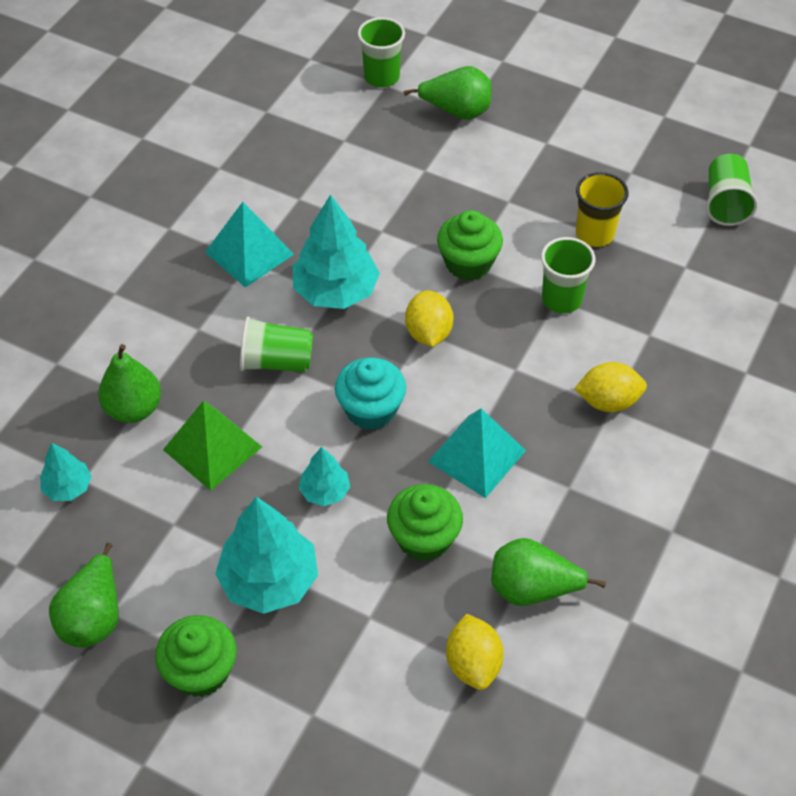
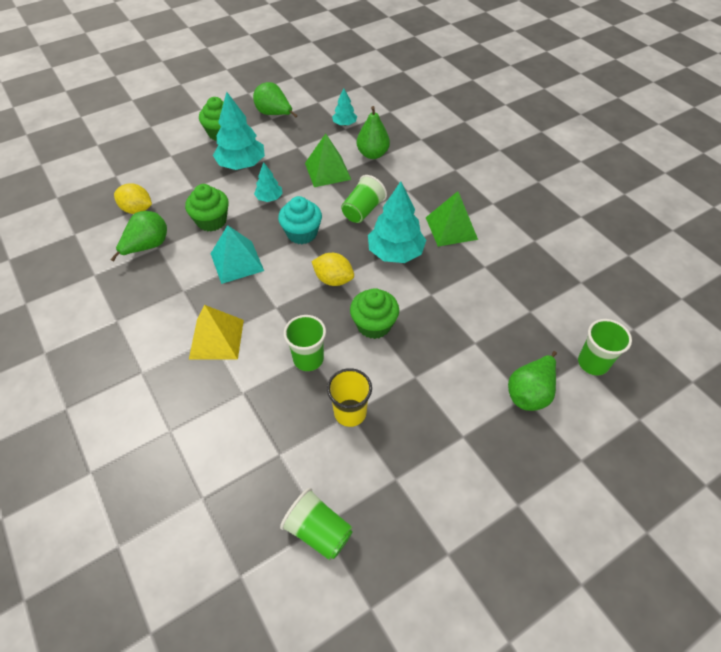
camera: 120 degrees right, 0 degrees up
turquoise pyramid [205,202,294,288] -> green pyramid [426,191,478,247]
yellow lemon [574,362,647,412] -> yellow pyramid [189,305,244,360]

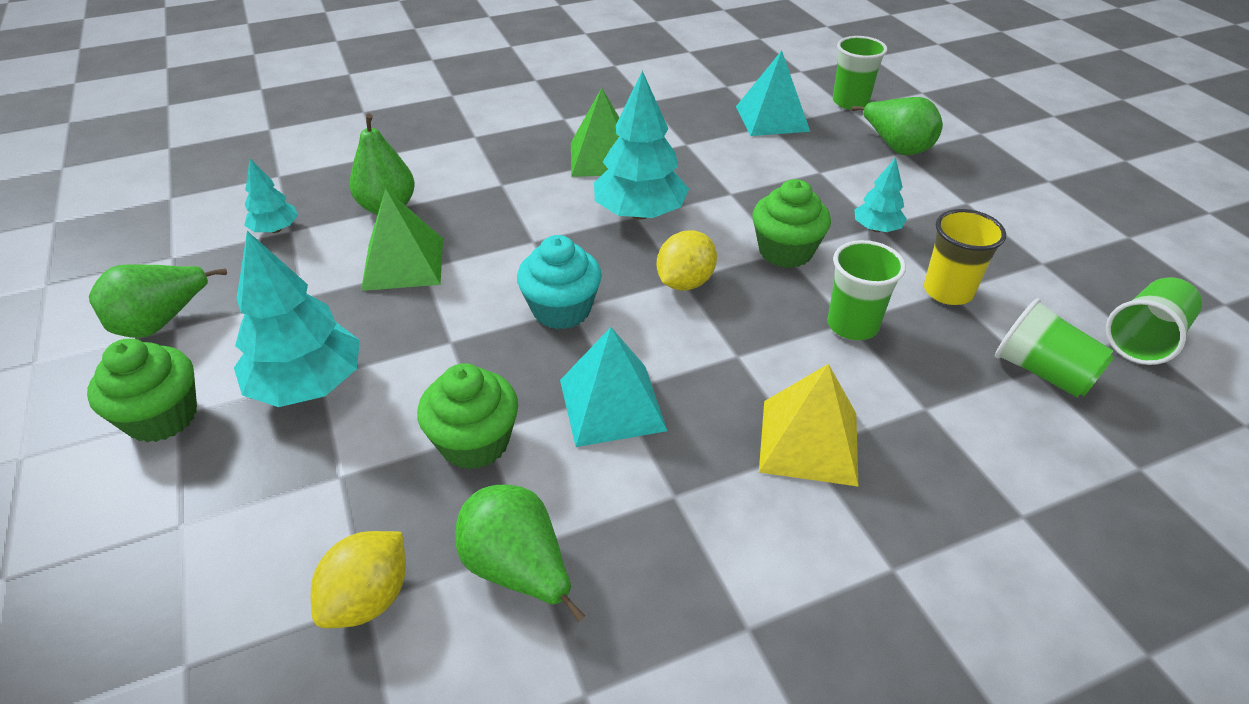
camera: 80 degrees left, 10 degrees down
turquoise tree [254,162,283,202] -> turquoise tree moved to [854,157,907,232]
green cup [341,175,387,223] -> green cup moved to [995,298,1115,397]
none -> turquoise pyramid [736,51,810,136]

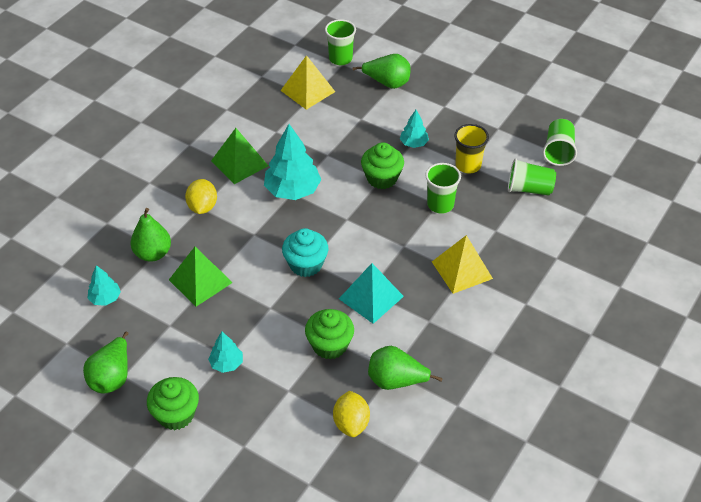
camera: 35 degrees left, 5 degrees up
turquoise tree [234,231,360,407] -> turquoise tree [208,332,243,373], size x0.53
yellow lemon [657,230,717,291] -> yellow lemon moved to [185,179,217,214]
turquoise pyramid [736,51,810,136] -> yellow pyramid [280,55,335,110]

